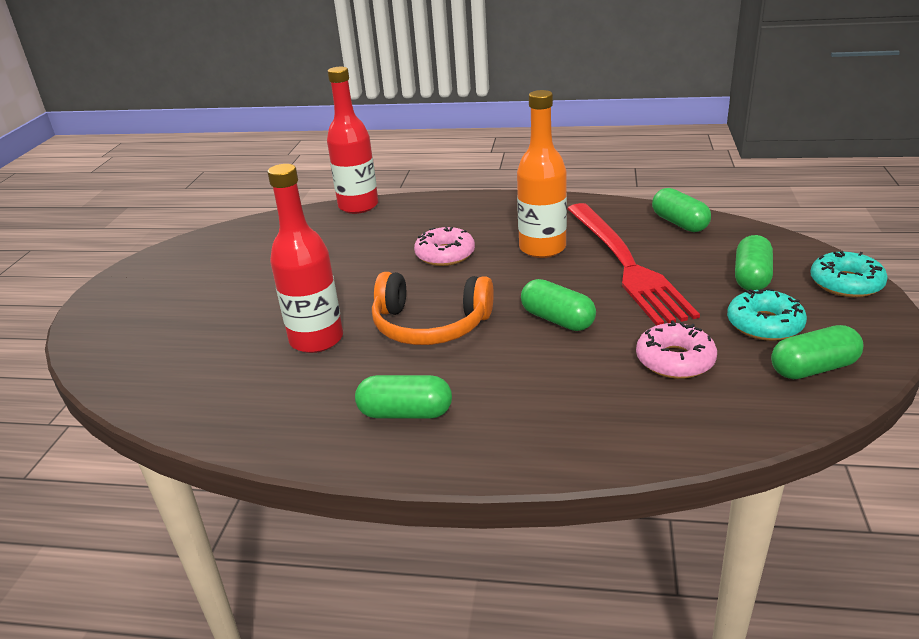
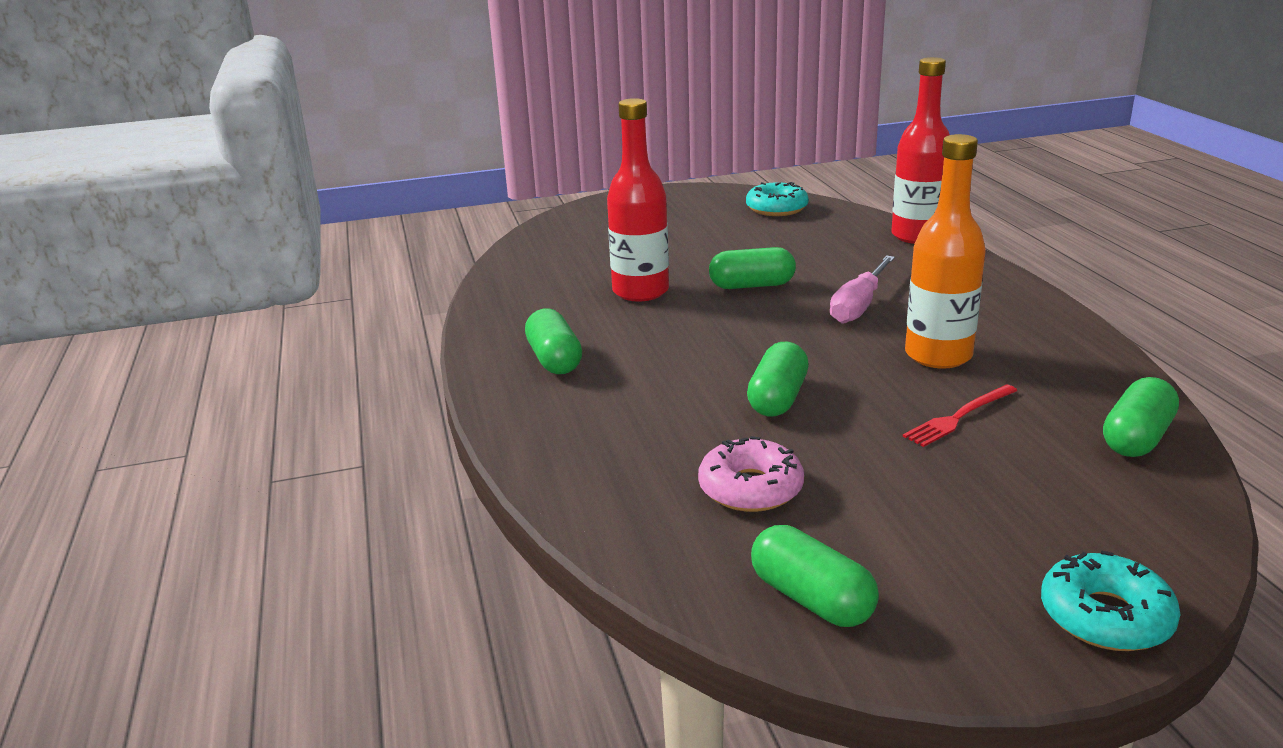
camera: 65 degrees right, 5 degrees down
orange headphones [372,272,494,345] -> none
pink donut [414,226,475,266] -> pink screwdriver [830,255,895,324]
red fork [567,203,700,326] -> red fork [903,384,1018,447], size x0.42
turquoise donut [727,288,807,341] -> turquoise donut moved to [746,182,808,216]
green capsule [735,235,773,290] -> green capsule moved to [709,247,796,289]

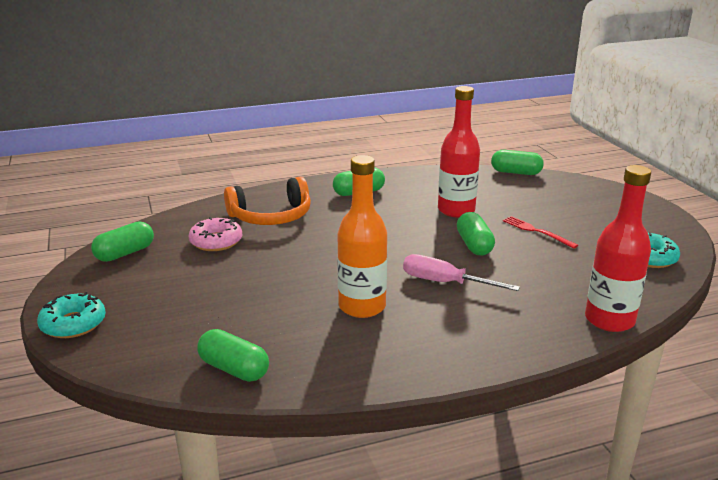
camera: 85 degrees right, 0 degrees up
green capsule [747,342,809,416] -> green capsule moved to [491,150,544,175]
red fork [903,384,1018,447] -> red fork moved to [503,216,578,249]
none -> orange headphones [224,177,311,225]

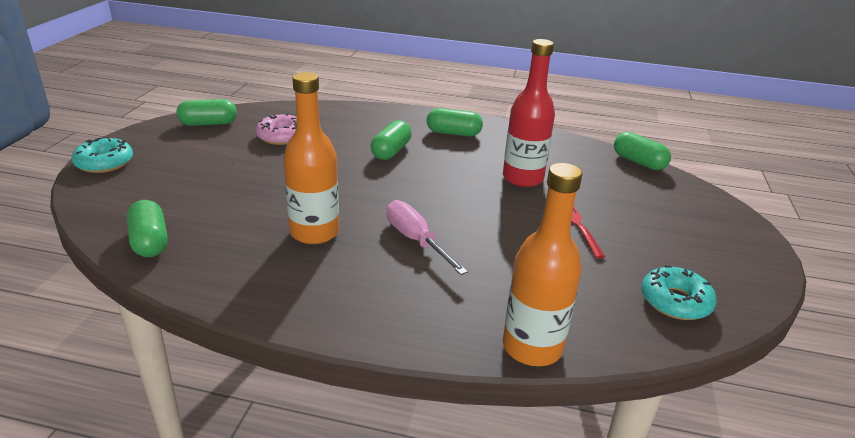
camera: 30 degrees right, 5 degrees up
orange headphones [224,177,311,225] -> none
green capsule [457,212,495,255] -> green capsule moved to [371,120,412,160]
red bottle [585,165,651,332] -> orange bottle [503,163,582,366]

